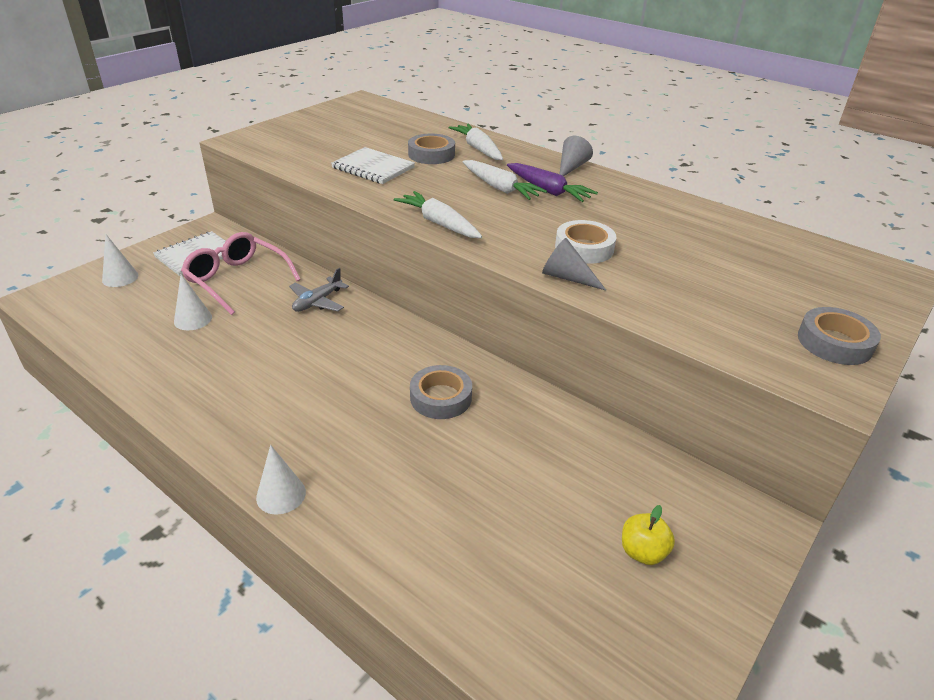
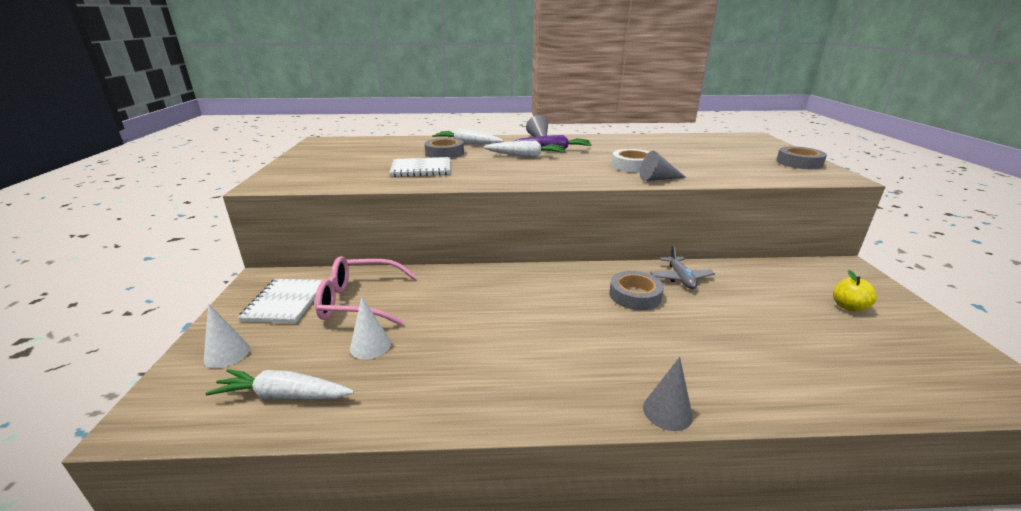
camera: 40 degrees left, 10 degrees down
white cone [256,445,306,515] -> grey cone [643,357,693,431]
grey plane [289,268,349,312] -> grey plane moved to [650,245,715,289]
white carrot [394,191,482,238] -> white carrot moved to [206,369,354,399]

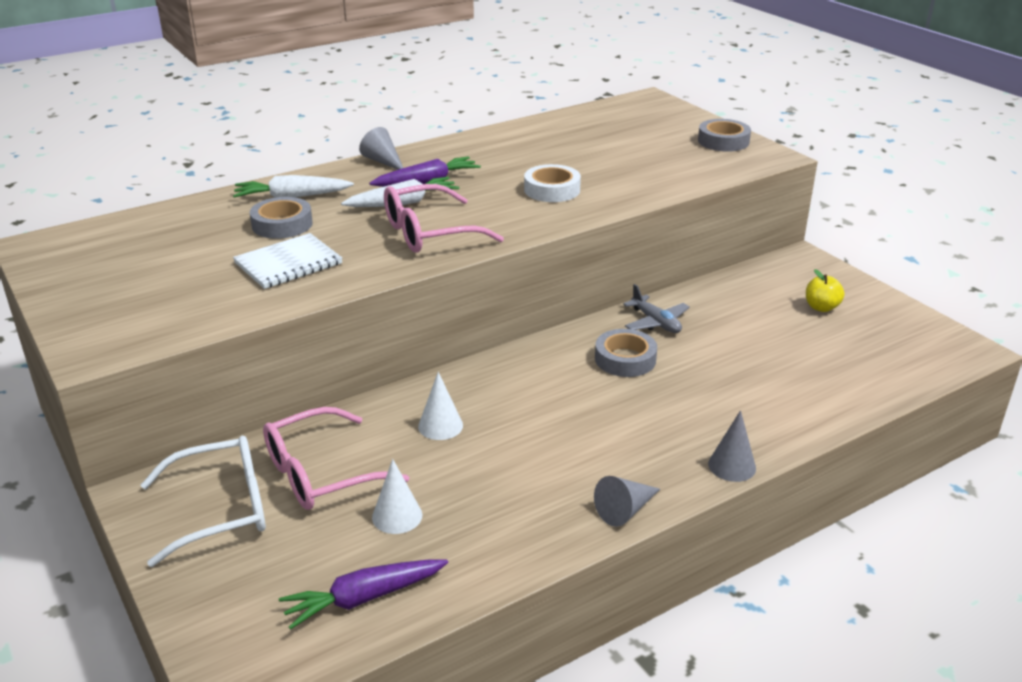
camera: 30 degrees left, 5 degrees up
white cone [204,304,250,368] -> white cone moved to [418,372,463,440]
white carrot [206,369,354,399] -> purple carrot [279,559,448,630]
white notebook [238,279,323,323] -> white glasses [141,436,266,567]
grey cone [640,151,686,181] -> grey cone moved to [594,476,660,527]
none -> pink glasses [384,184,504,253]

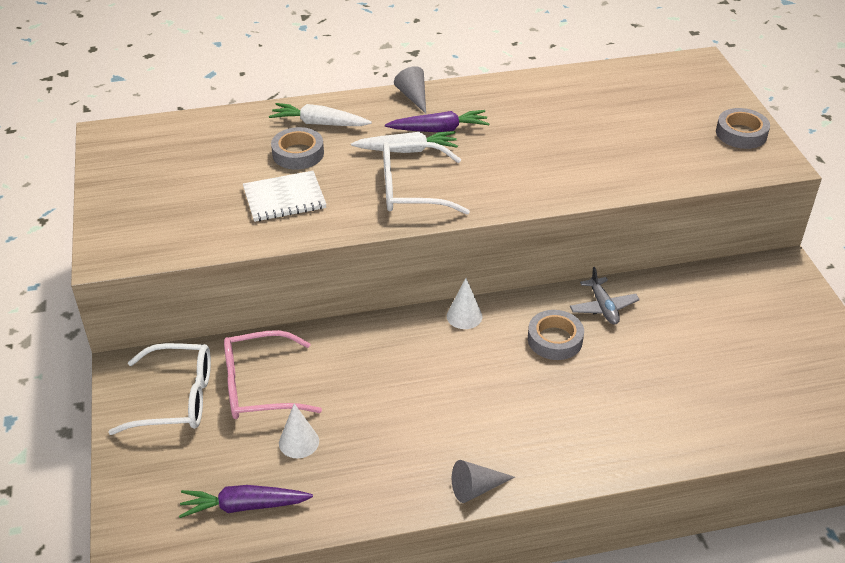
camera: 20 degrees right, 10 degrees up
pink glasses [384,184,504,253] -> white glasses [383,142,470,215]
white cone [418,372,463,440] -> white cone moved to [447,278,482,329]
white tape [524,164,581,202] -> none
grey cone [708,410,756,482] -> none
yellow apple [806,269,844,312] -> none

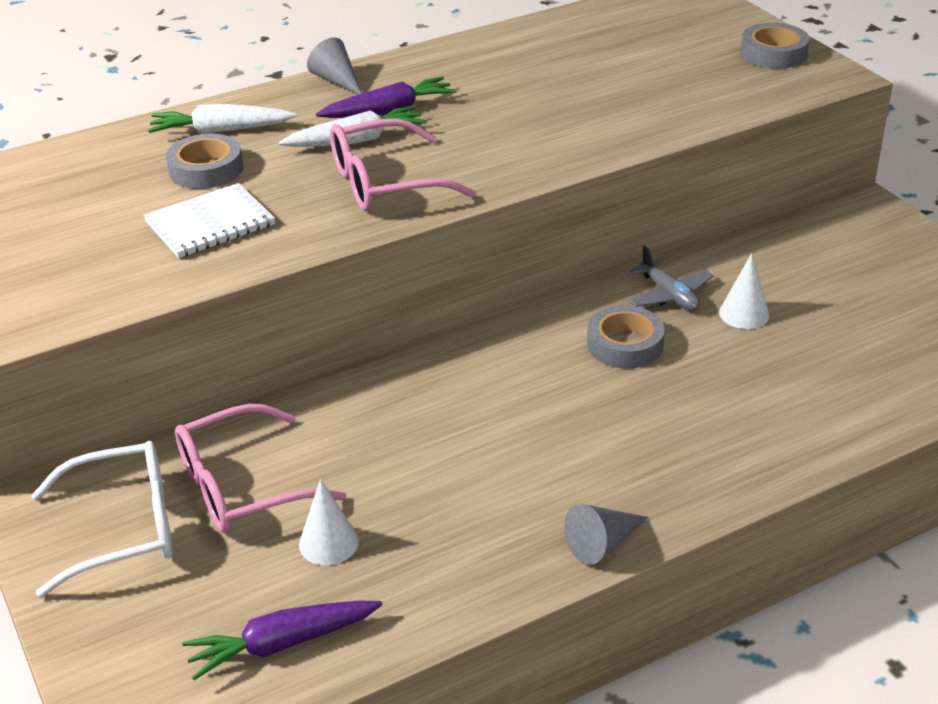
camera: 15 degrees left, 5 degrees down
white glasses [383,142,470,215] -> pink glasses [330,118,476,211]
white cone [447,278,482,329] -> white cone moved to [719,253,769,329]

